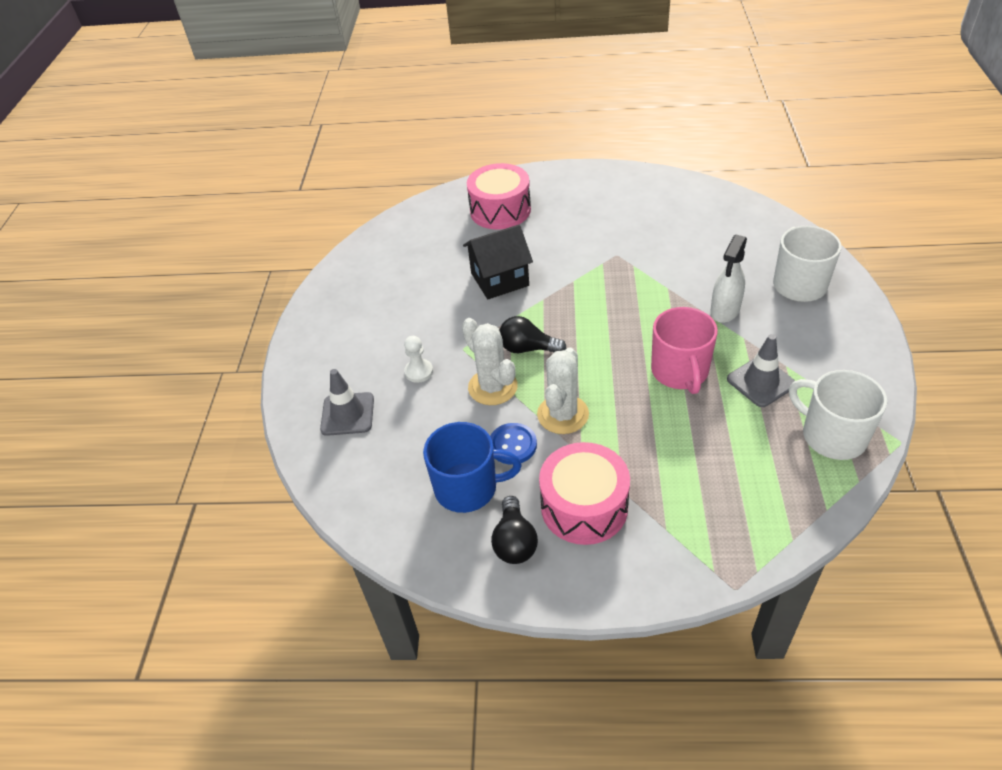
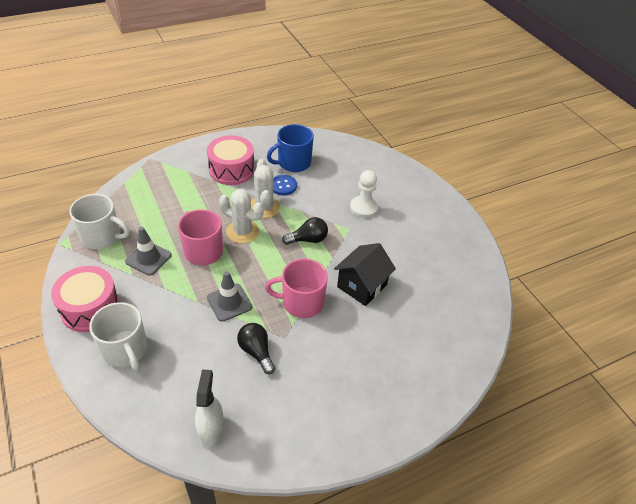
camera: 145 degrees right, 0 degrees up
grey traffic cone [320,369,374,436] -> grey traffic cone moved to [207,271,252,322]
white pawn [404,336,433,383] -> white pawn [350,170,378,218], size x1.52
white cactus [462,318,518,405] -> white cactus moved to [219,189,264,244]
pink drum [467,163,531,229] -> pink drum moved to [51,266,120,332]
black light bulb [491,496,538,564] -> black light bulb moved to [237,323,275,374]
white spray bottle [710,235,747,323] -> white spray bottle moved to [195,370,224,447]
none -> pink mug [265,259,328,318]

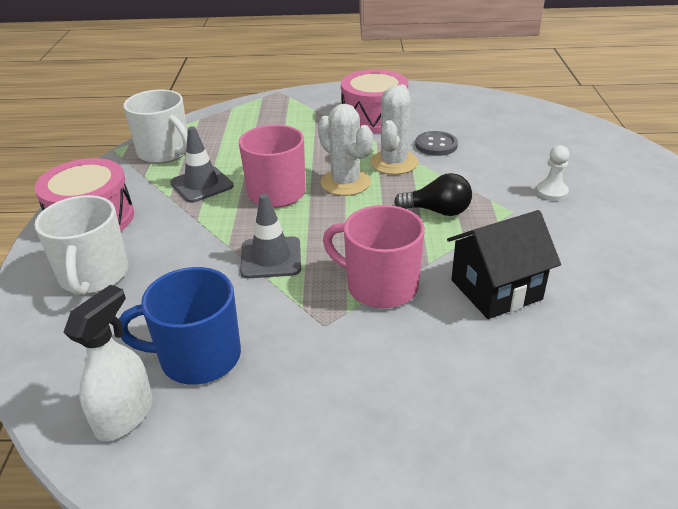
camera: 30 degrees right, 10 degrees down
black light bulb [237,323,275,374] -> none
blue mug [267,124,314,172] -> blue mug moved to [119,267,241,385]
blue button [273,175,297,195] -> grey button [415,131,458,156]
white pawn [350,170,378,218] -> white pawn [536,145,570,201], size x0.66

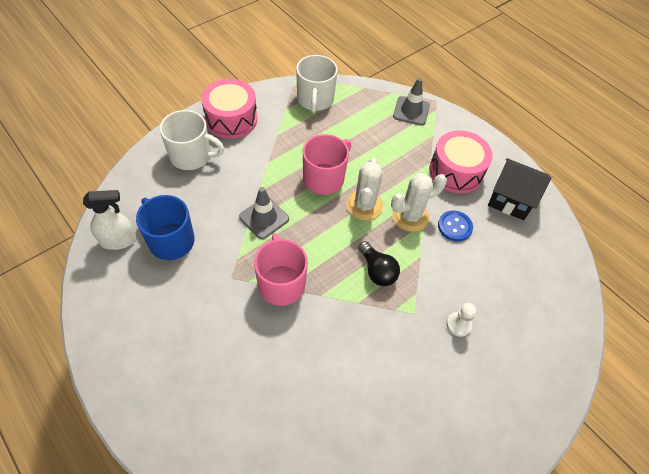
camera: 45 degrees right, 20 degrees up
white mug [34,195,128,297] -> white mug turned 120 degrees counterclockwise [160,110,224,170]
grey traffic cone [170,126,234,203] -> grey traffic cone moved to [393,78,430,126]
grey button [415,131,458,156] -> blue button [438,210,473,242]
black house [447,210,561,319] -> black house moved to [488,158,552,220]

